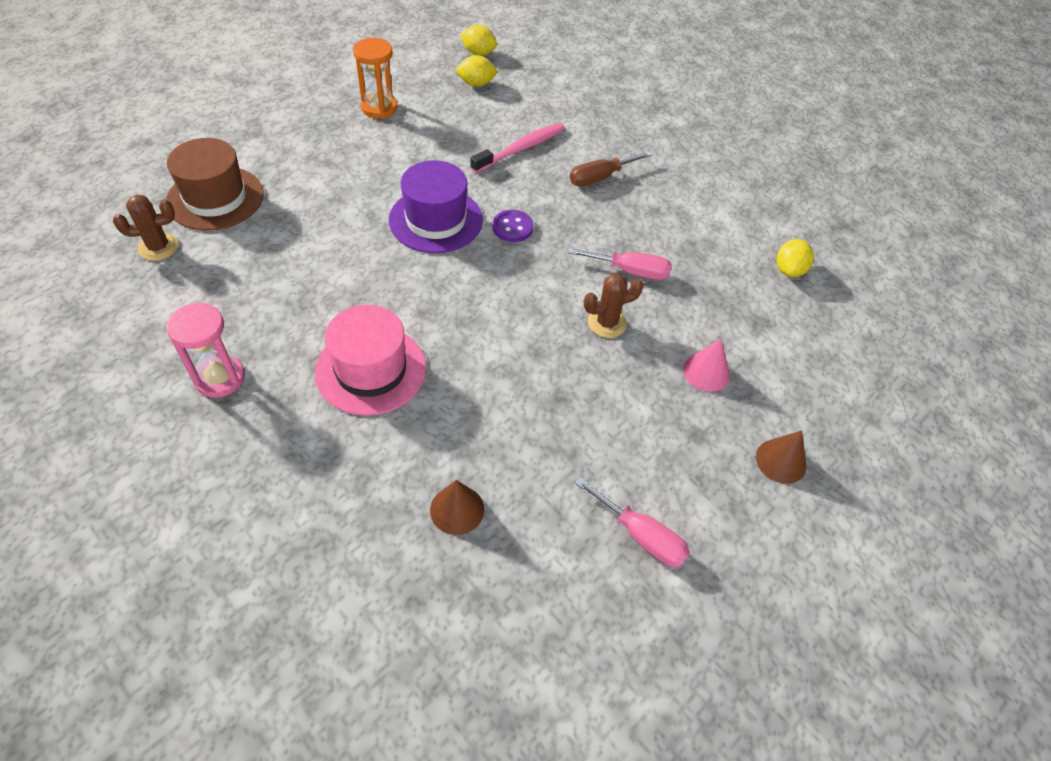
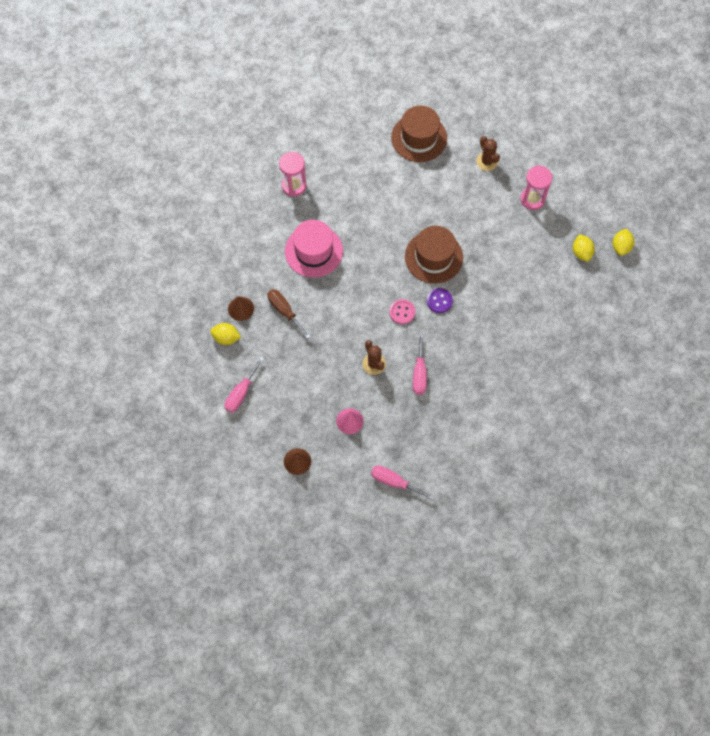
camera: 85 degrees right, 15 degrees up
brown cactus [113,195,178,261] -> brown cactus moved to [476,136,500,171]
orange hourglass [353,38,397,119] -> pink hourglass [520,165,552,210]
purple hat [389,160,483,253] -> brown hat [405,226,463,284]
pink toothbrush [470,123,565,173] -> none
brown screwdriver [570,151,652,187] -> brown screwdriver moved to [267,289,311,339]
yellow lemon [777,239,814,277] -> yellow lemon moved to [210,323,241,345]
none -> pink screwdriver [371,465,435,500]
none -> pink button [389,299,415,324]

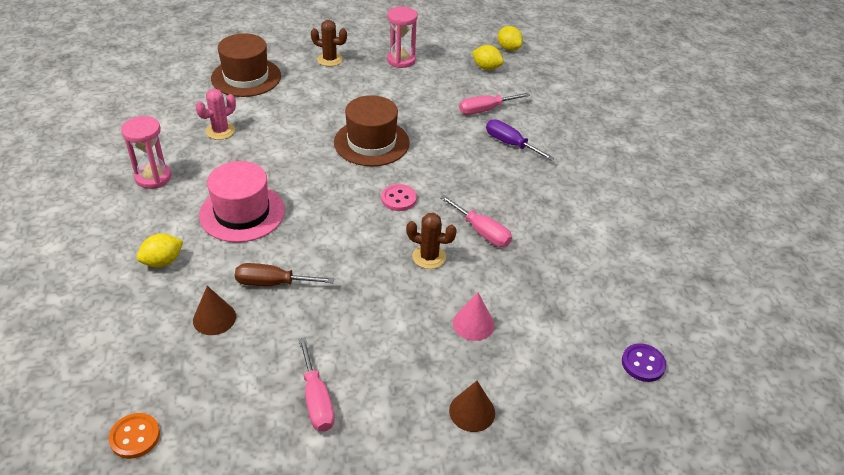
camera: 50 degrees left, 25 degrees down
yellow lemon [210,323,241,345] -> yellow lemon moved to [137,234,183,267]
pink screwdriver [371,465,435,500] -> pink screwdriver moved to [459,93,530,115]
purple button [427,288,453,313] -> purple button moved to [622,343,666,382]
none -> orange button [109,413,160,459]
none -> pink cactus [196,89,236,140]
none -> purple screwdriver [486,119,555,161]

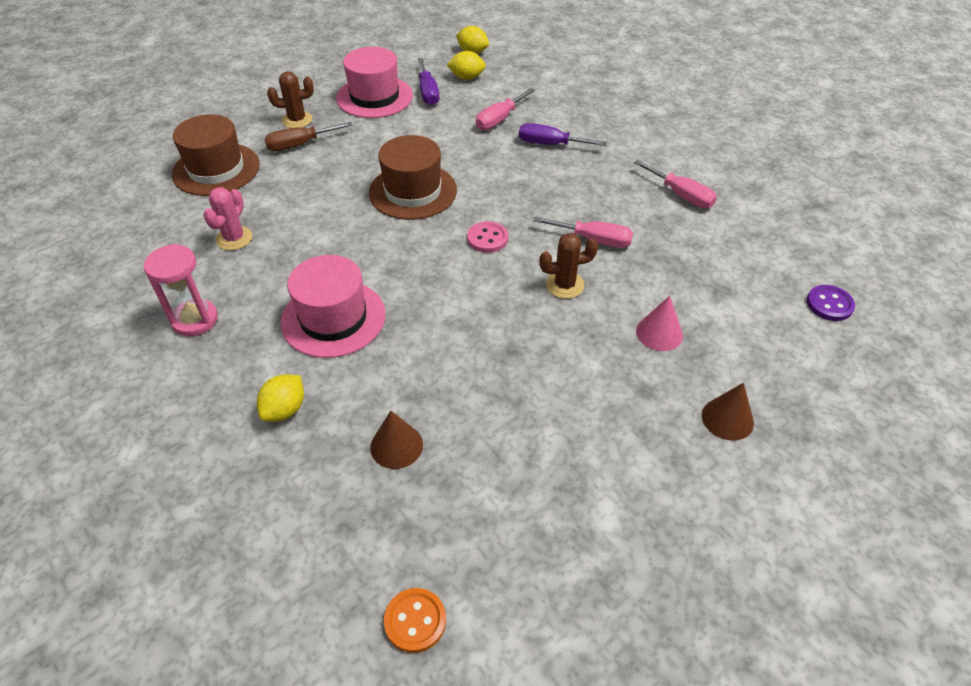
camera: 25 degrees left, 5 degrees up
brown screwdriver [235,263,334,286] -> brown screwdriver moved to [264,122,352,151]
pink screwdriver [298,338,335,432] -> pink screwdriver moved to [634,160,717,208]
pink hourglass [387,7,418,68] -> pink hat [336,47,413,118]
none -> purple screwdriver [418,58,439,105]

